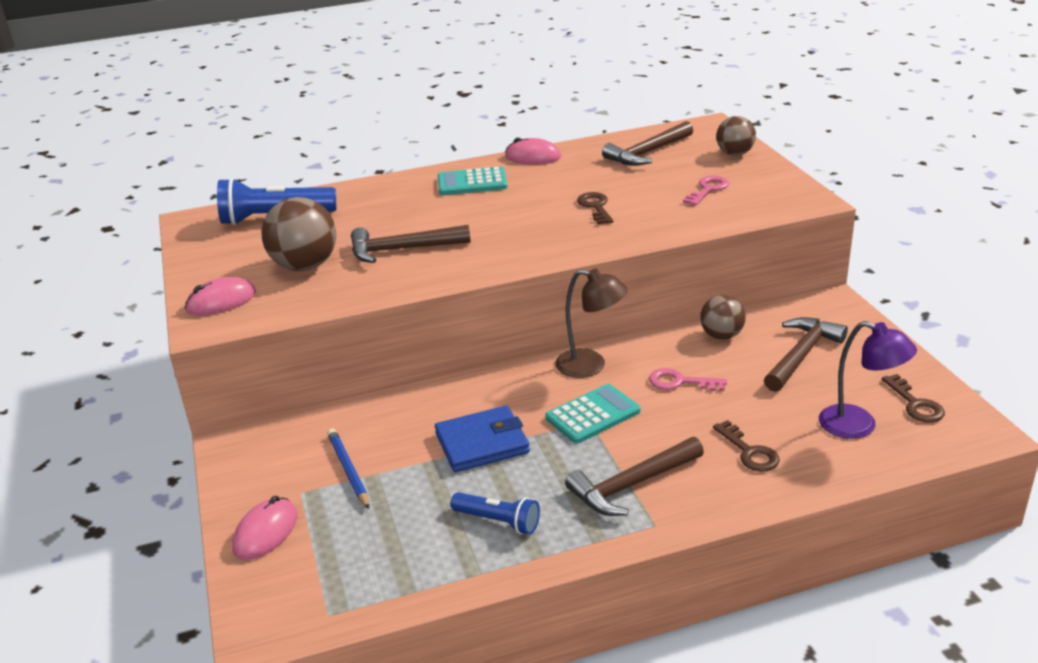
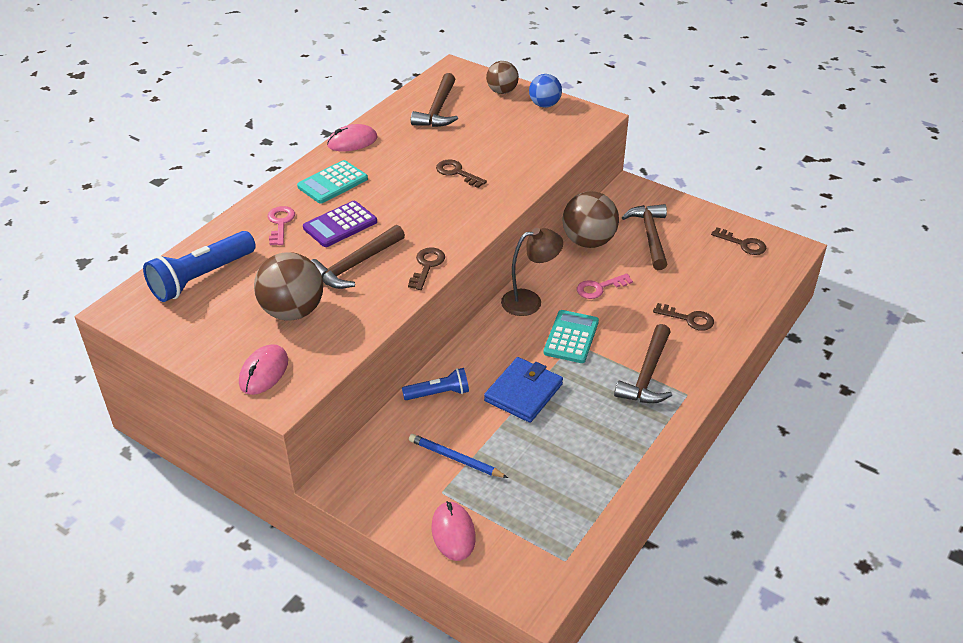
camera: 40 degrees left, 10 degrees up
blue flashlight [451,492,540,535] -> blue flashlight moved to [402,368,469,400]
pink key [683,176,729,206] -> pink key moved to [268,206,295,245]
brown ball [700,295,746,339] -> brown ball [562,191,619,248], size x1.61
purple lamp [819,321,917,439] -> none
none -> purple calculator [303,201,377,247]
none -> brown key [408,248,445,290]
none -> blue ball [529,74,562,108]

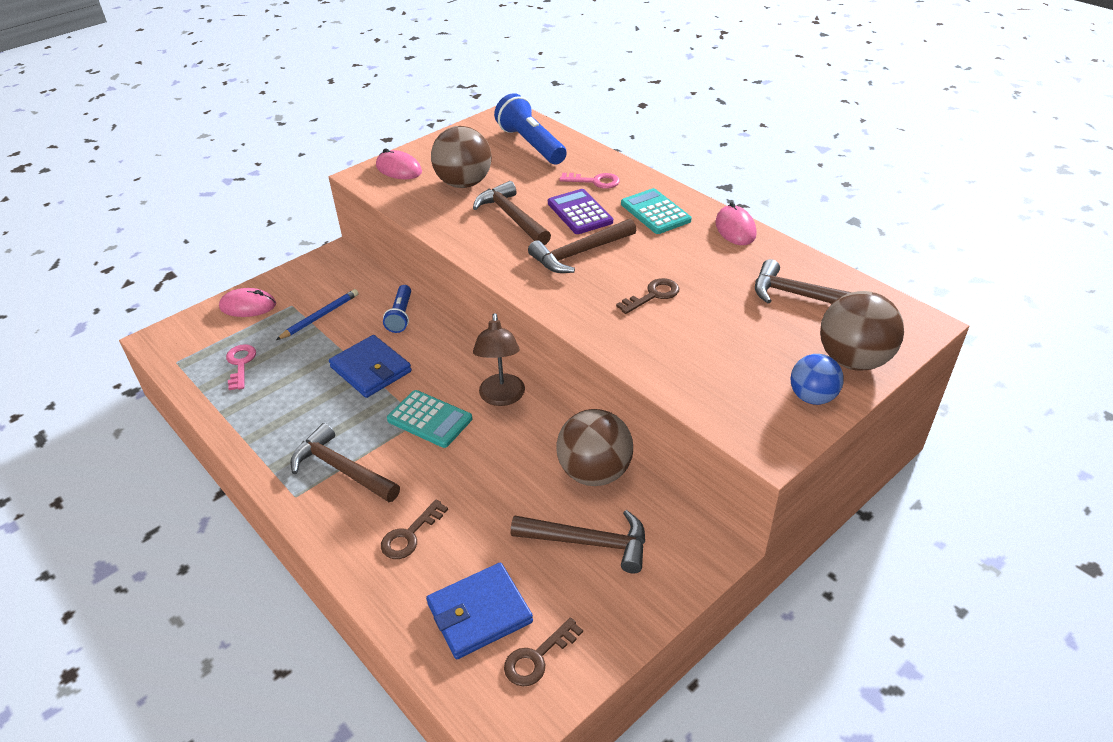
camera: 105 degrees right, 0 degrees up
brown key [408,248,445,290] -> none
brown ball [486,61,519,94] -> brown ball [820,291,904,370], size x1.61
pink key [577,273,633,299] -> pink key moved to [226,344,256,390]
none -> blue wallet [426,563,533,659]
none -> brown hammer [528,219,636,273]

